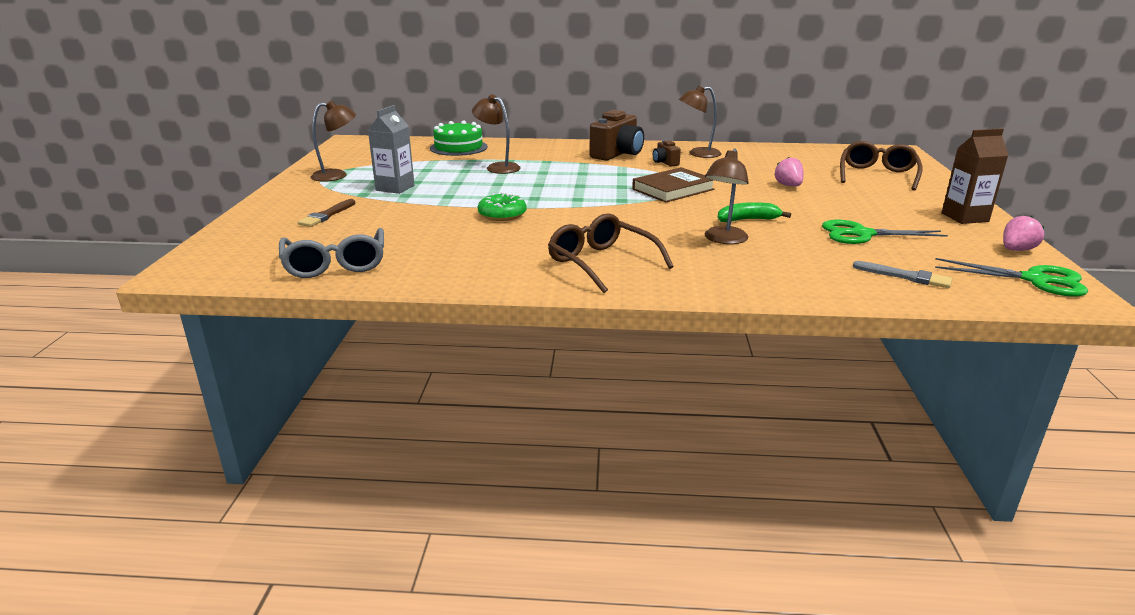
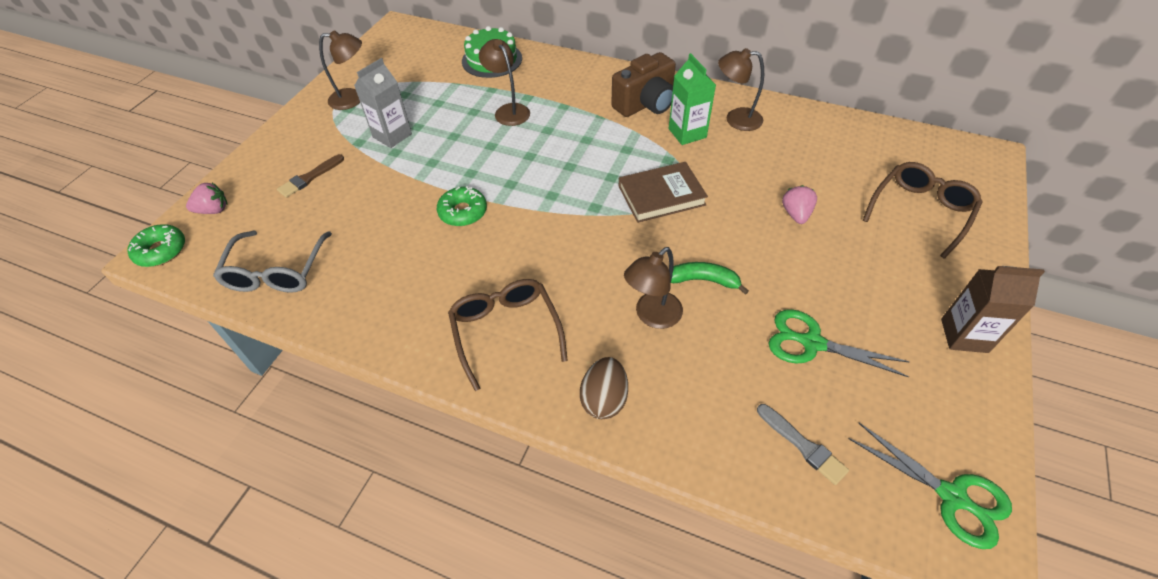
camera: 20 degrees right, 25 degrees up
brown camera [653,140,681,167] -> green carton [668,53,716,145]
pink strawberry [1003,216,1044,251] -> pink strawberry moved to [186,183,227,214]
none -> green donut [127,224,185,267]
none -> brown egg [580,357,628,419]

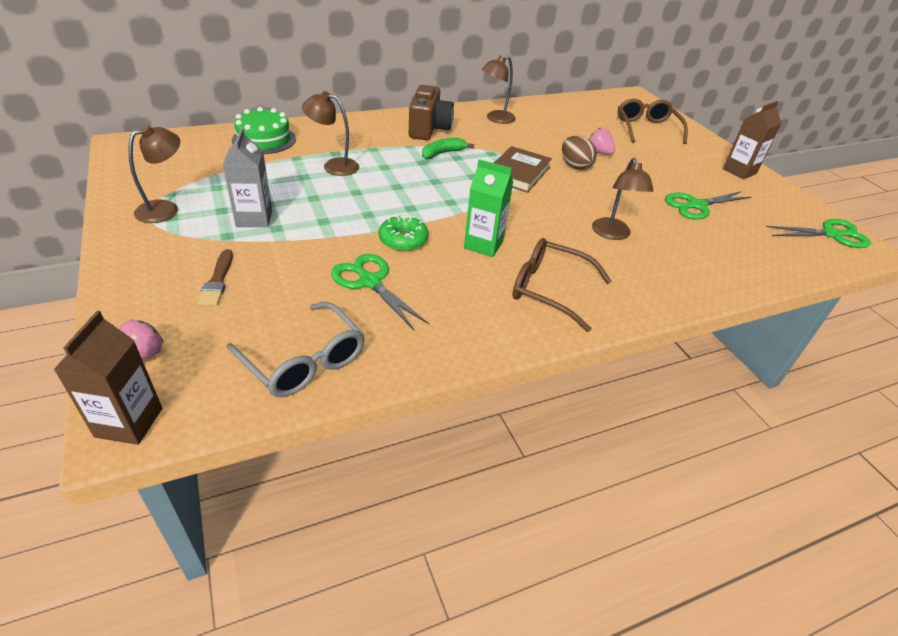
camera: 50 degrees left, 10 degrees down
green donut [127,224,185,267] -> brown carton [54,311,162,445]
brown egg [580,357,628,419] -> brown egg moved to [562,136,597,170]
green carton [668,53,716,145] -> green carton moved to [464,159,513,257]
green banana [671,262,749,295] -> green banana moved to [422,138,474,159]
grey brush [757,404,849,485] -> none
none -> green scissors [331,254,429,330]

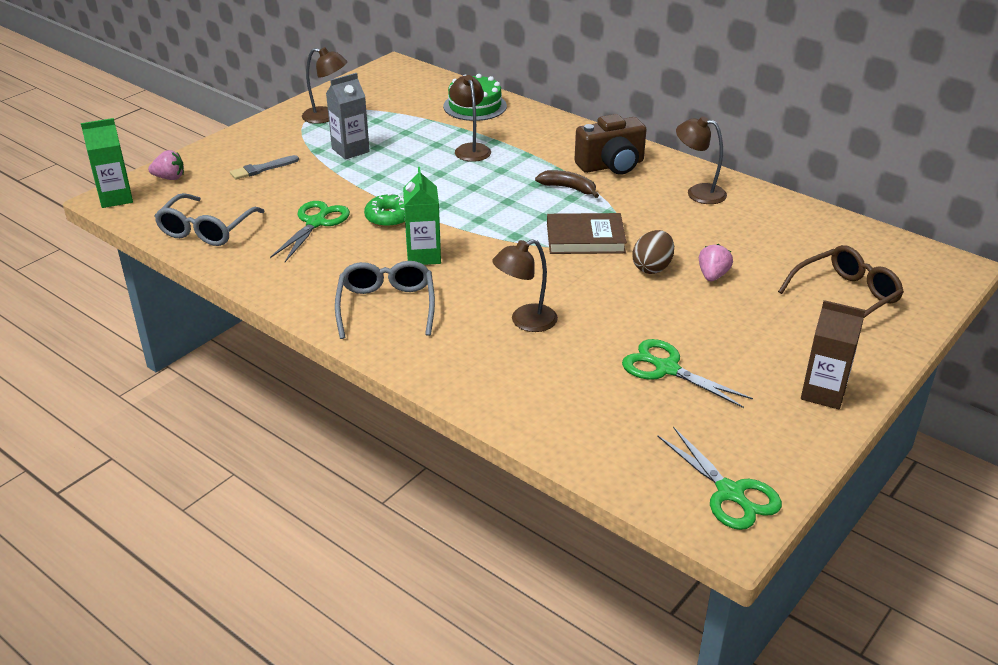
camera: 65 degrees right, 5 degrees down
brown carton [54,311,162,445] -> green carton [81,118,133,208]
brown brush [197,249,233,306] -> grey brush [230,155,299,180]
green banana [422,138,474,159] -> brown banana [535,170,599,198]
brown glasses [512,238,612,332] -> grey glasses [335,261,435,339]

